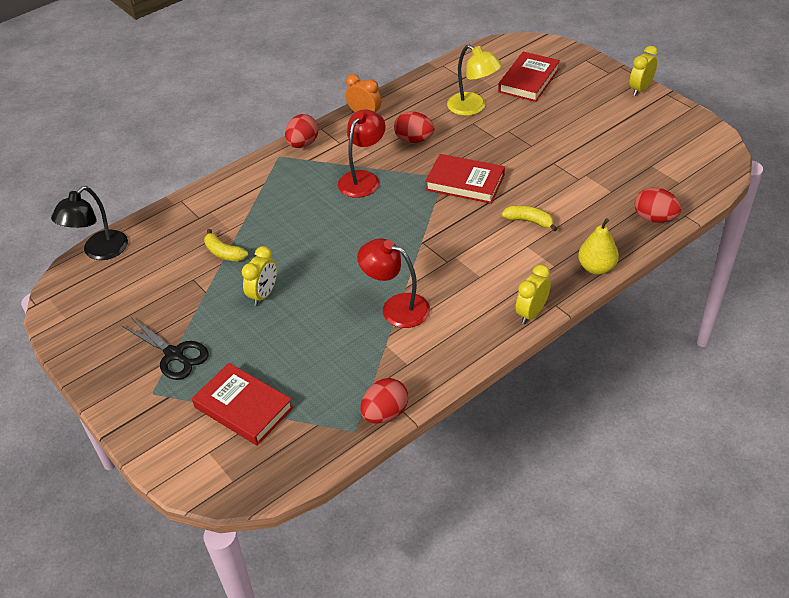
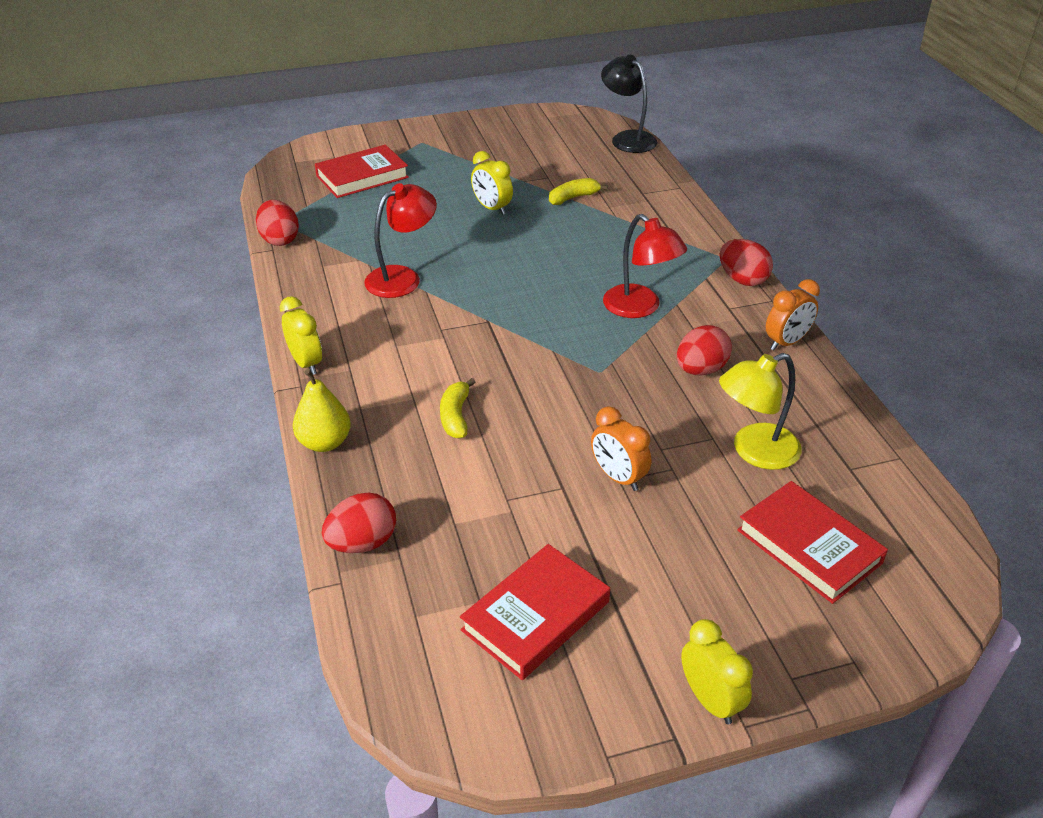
camera: 110 degrees right, 5 degrees down
black scissors [121,317,209,380] -> none
red book [425,154,505,204] -> red book moved to [460,544,610,680]
yellow banana [502,206,557,231] -> yellow banana turned 135 degrees clockwise [440,378,475,438]
none -> orange clock [591,406,651,491]

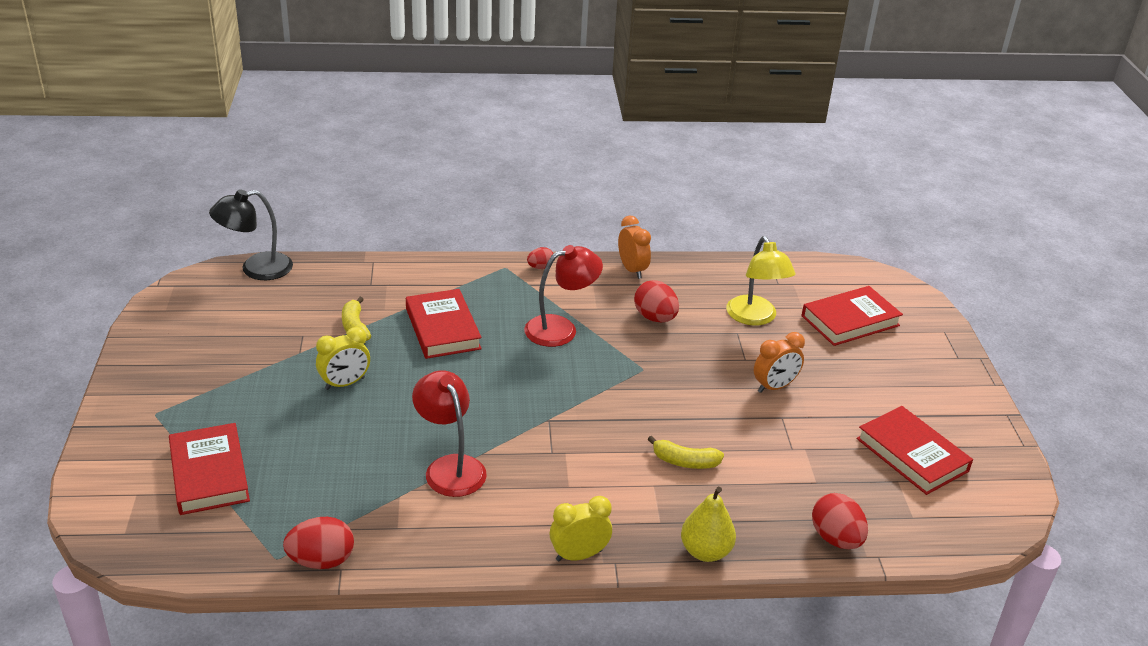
camera: 80 degrees left, 5 degrees down
yellow clock [681,619,753,724] -> none
red egg [720,239,773,286] -> red egg [527,247,553,269], size x0.58
none -> red book [406,289,482,359]

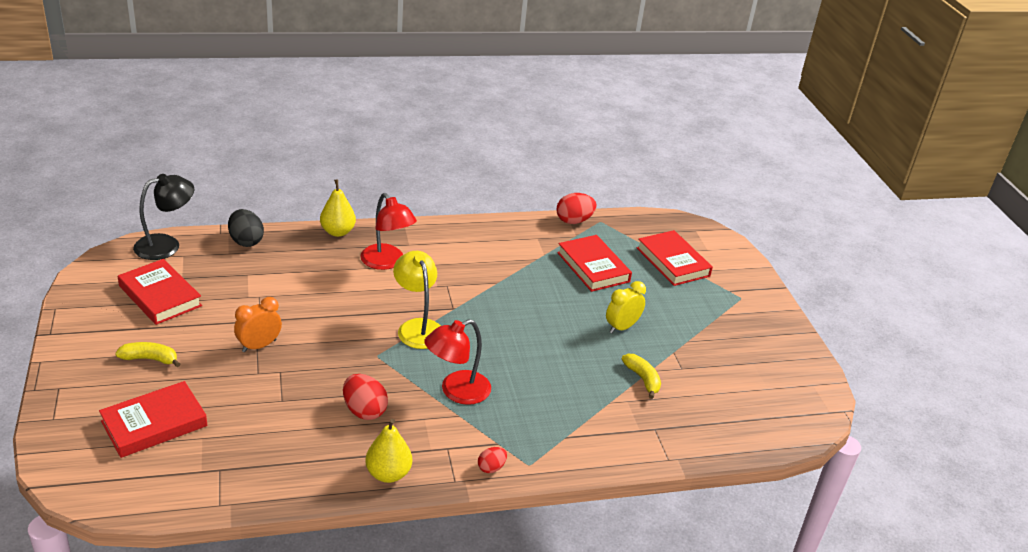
camera: 170 degrees right, 0 degrees up
black lamp [209,189,293,280] -> black lamp moved to [133,174,194,260]
red book [406,289,482,359] -> red book moved to [557,235,632,292]
red lamp [412,370,487,497] -> red lamp moved to [360,193,417,270]
yellow clock [550,496,612,561] -> none
orange clock [618,216,651,279] -> yellow pear [365,419,412,483]
yellow banana [647,436,724,469] -> yellow banana moved to [115,342,180,367]
yellow lamp [726,236,796,326] -> yellow lamp moved to [393,251,441,349]
red egg [812,493,868,549] -> black egg [228,209,264,247]

